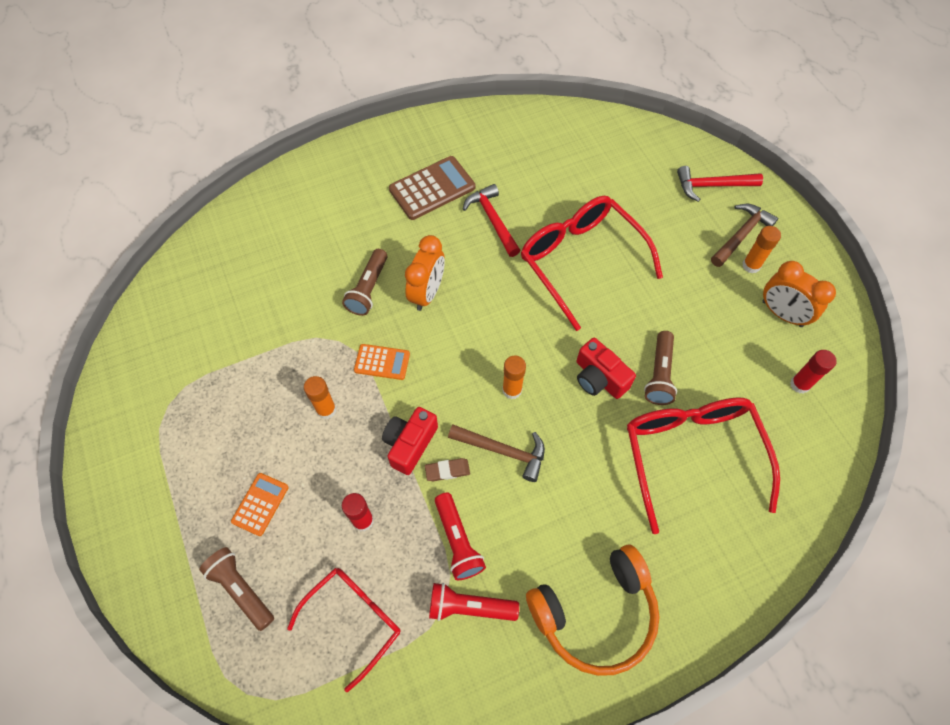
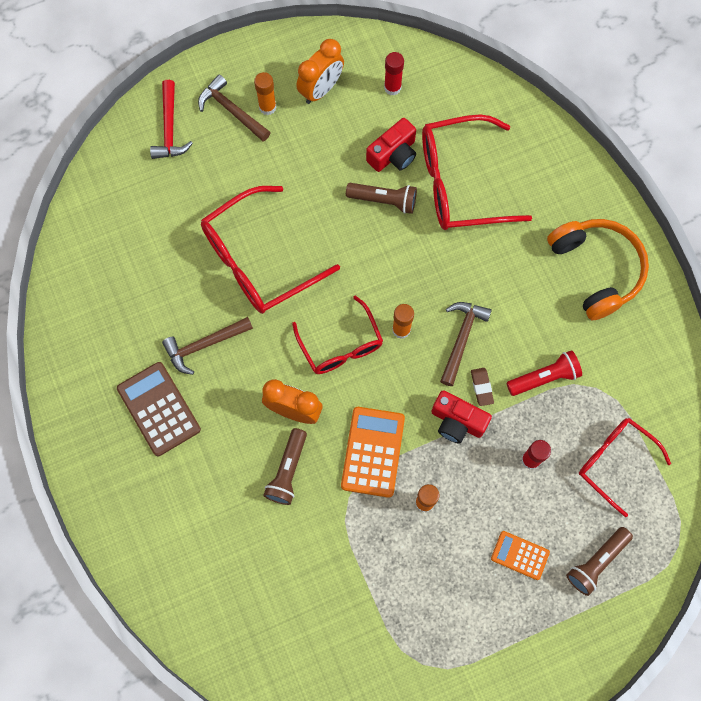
camera: 90 degrees left, 10 degrees up
brown flashlight [342,249,388,316] -> brown flashlight turned 90 degrees clockwise [263,428,307,505]
orange calculator [354,344,410,380] -> orange calculator [341,407,405,498], size x1.68
red flashlight [429,583,519,621] -> none
red hammer [463,184,520,257] -> brown hammer [162,317,253,375]
red camera [577,338,636,399] -> red camera moved to [366,118,416,172]
none -> red glasses [292,295,383,374]

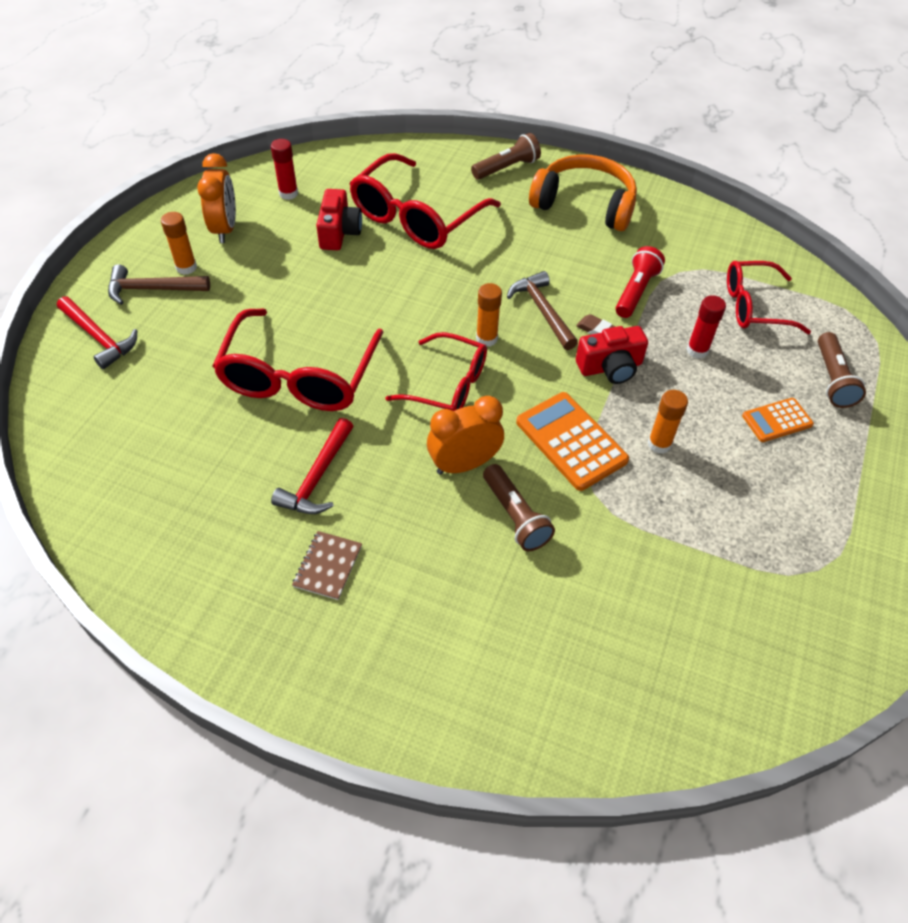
camera: 45 degrees left, 20 degrees down
brown calculator [117,362,201,456] -> brown notebook [292,531,362,600]
brown hammer [162,317,253,375] -> red hammer [271,418,353,514]
brown flashlight [346,183,417,214] -> brown flashlight moved to [471,133,541,180]

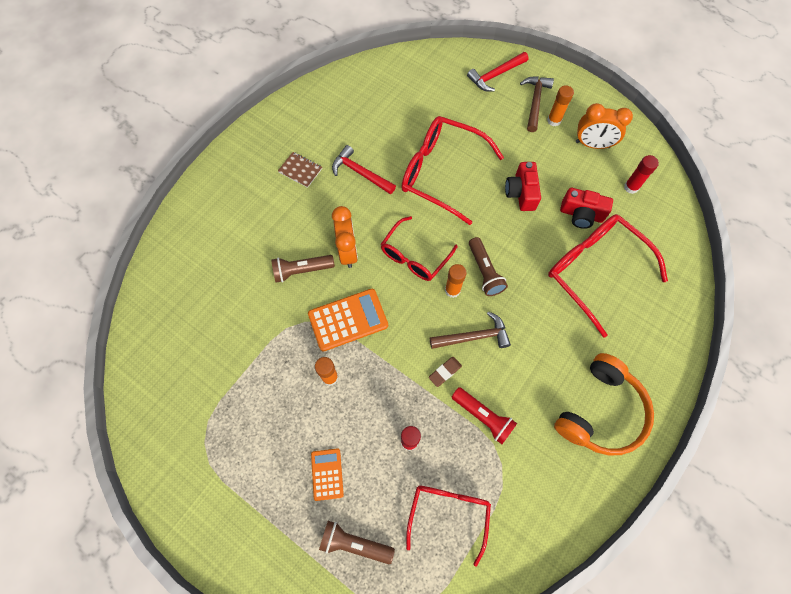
camera: 105 degrees right, 15 degrees up
brown flashlight [471,133,541,180] -> brown flashlight moved to [469,237,508,296]
red camera [576,326,648,384] -> red camera moved to [505,162,541,211]

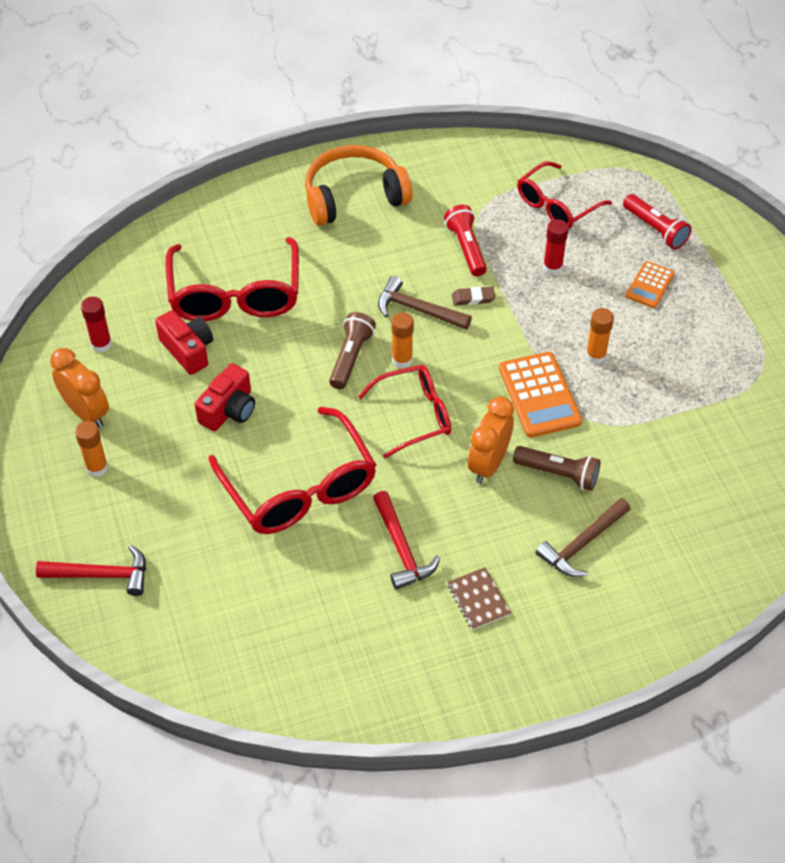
camera: 145 degrees left, 15 degrees down
orange calculator [308,289,388,352] -> orange calculator turned 120 degrees counterclockwise [499,352,582,438]
brown flashlight [319,521,395,564] -> red flashlight [623,194,692,249]
brown hammer [520,76,554,132] -> brown hammer moved to [536,498,630,577]

